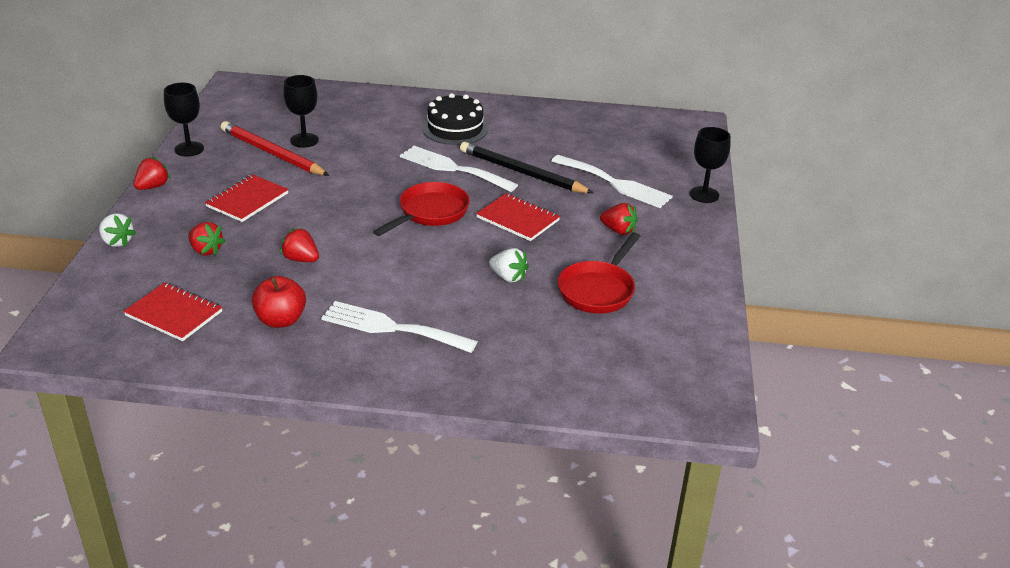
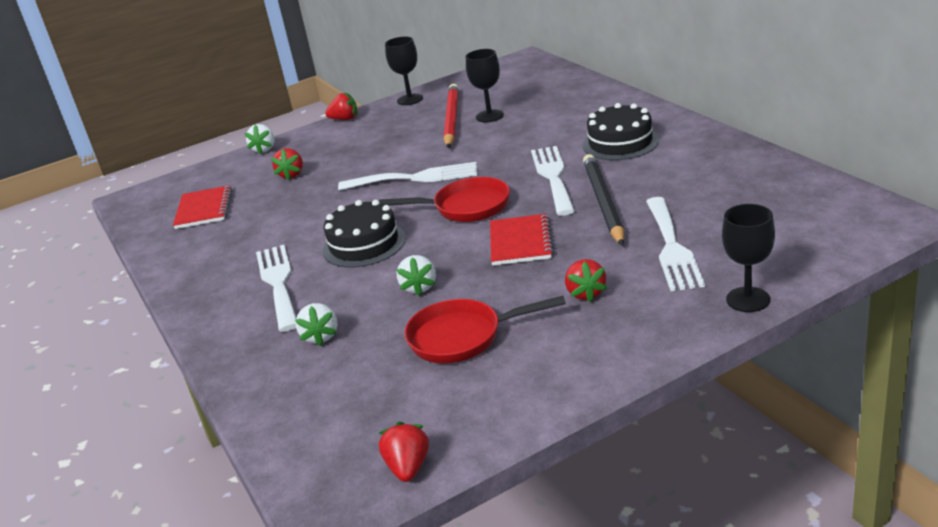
camera: 60 degrees right, 5 degrees down
red notebook [205,174,289,222] -> none
red apple [252,276,306,328] -> none
red strawberry [280,228,319,262] -> red strawberry moved to [379,422,429,482]
none -> white strawberry [295,303,337,346]
none -> black cake [323,200,406,267]
none -> white fork [338,162,477,191]

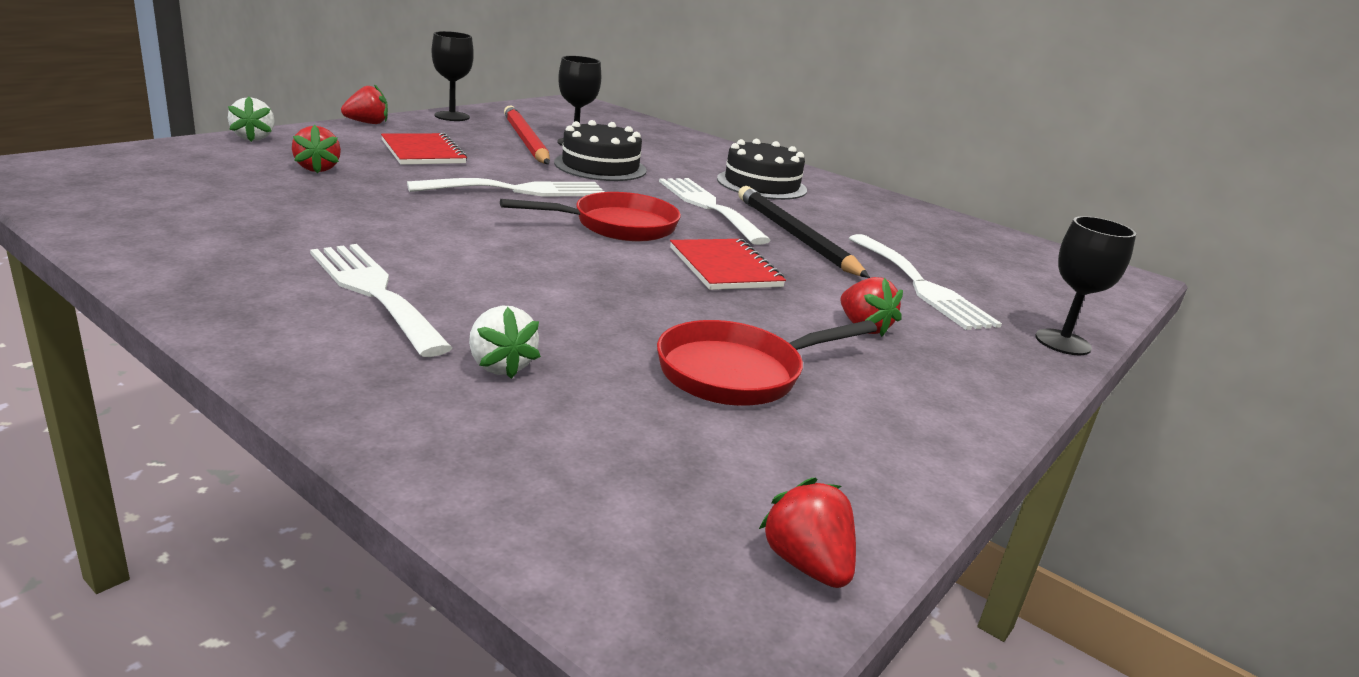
camera: 30 degrees left, 5 degrees down
red notebook [173,185,232,229] -> red notebook moved to [381,133,467,165]
black cake [323,200,406,267] -> black cake moved to [554,120,647,181]
white strawberry [397,255,436,296] -> none

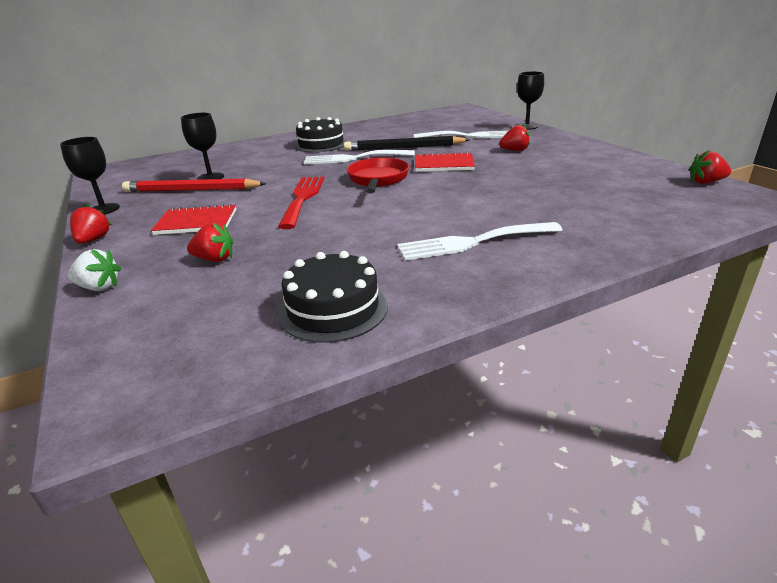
camera: 60 degrees left, 5 degrees up
white fork [407,178,604,197] -> red fork [278,176,324,229]
white strawberry [469,306,541,379] -> none
black cake [554,120,647,181] -> black cake moved to [278,251,388,343]
red pan [657,320,877,406] -> none

